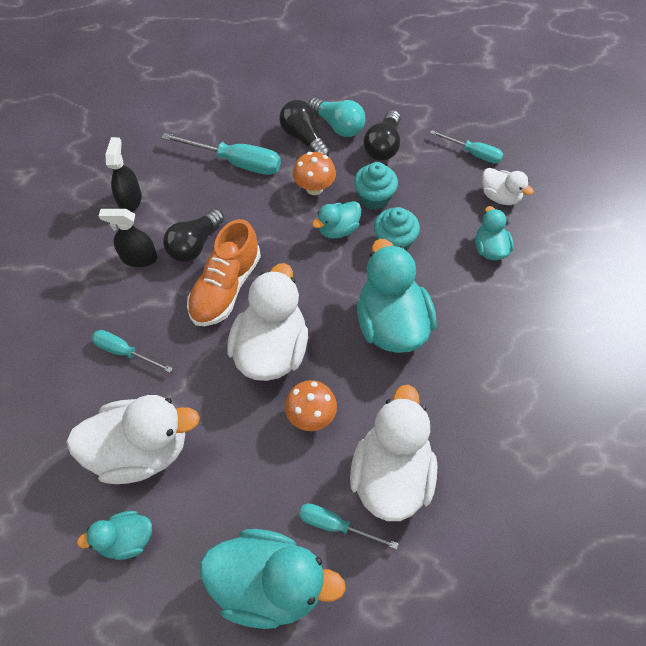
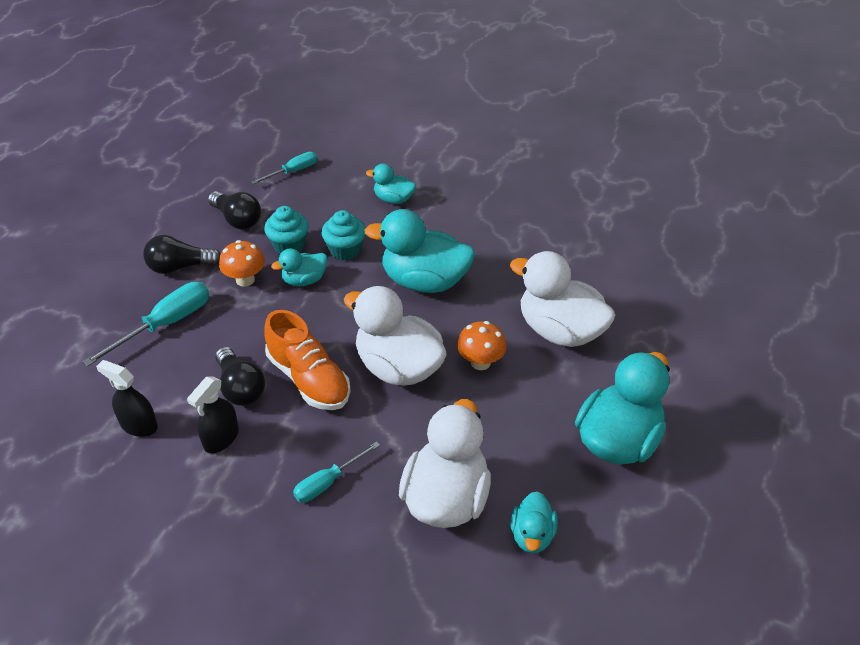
camera: 65 degrees left, 15 degrees down
turquoise screwdriver [299,503,399,550] -> none
turquoise light bulb [308,98,365,137] -> none
turquoise duck [312,201,361,239] -> turquoise duck turned 75 degrees clockwise [271,248,327,286]
white duck [482,168,534,205] -> none

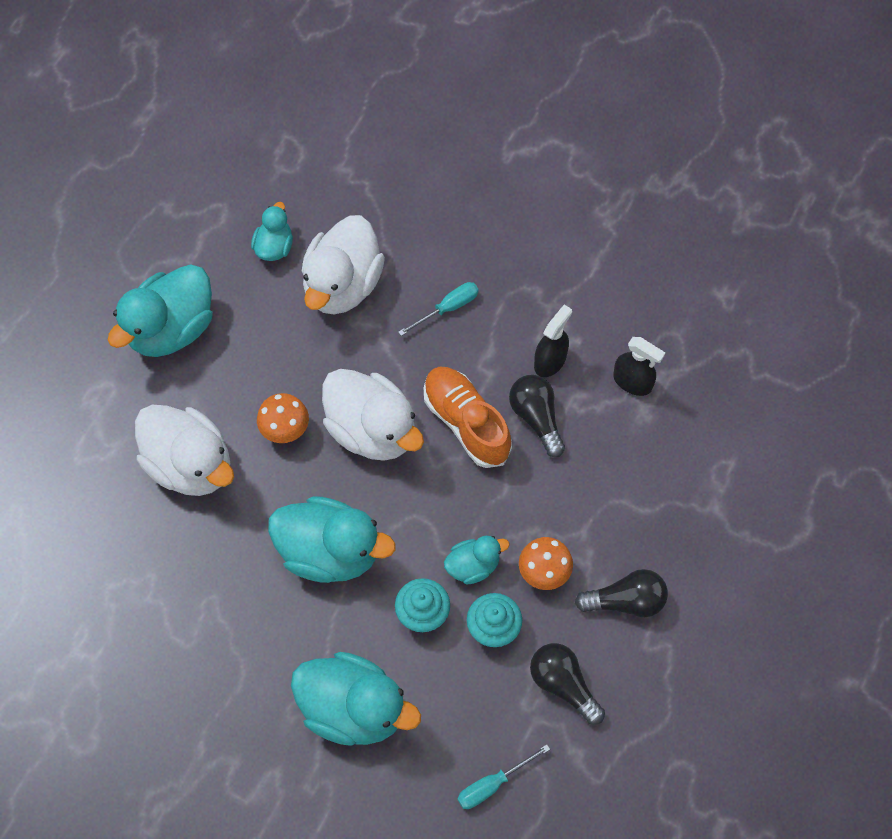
camera: 175 degrees left, 20 degrees up
turquoise screwdriver [82,282,209,367] -> none
turquoise duck [366,164,416,204] -> turquoise duck [291,652,421,746], size x1.92

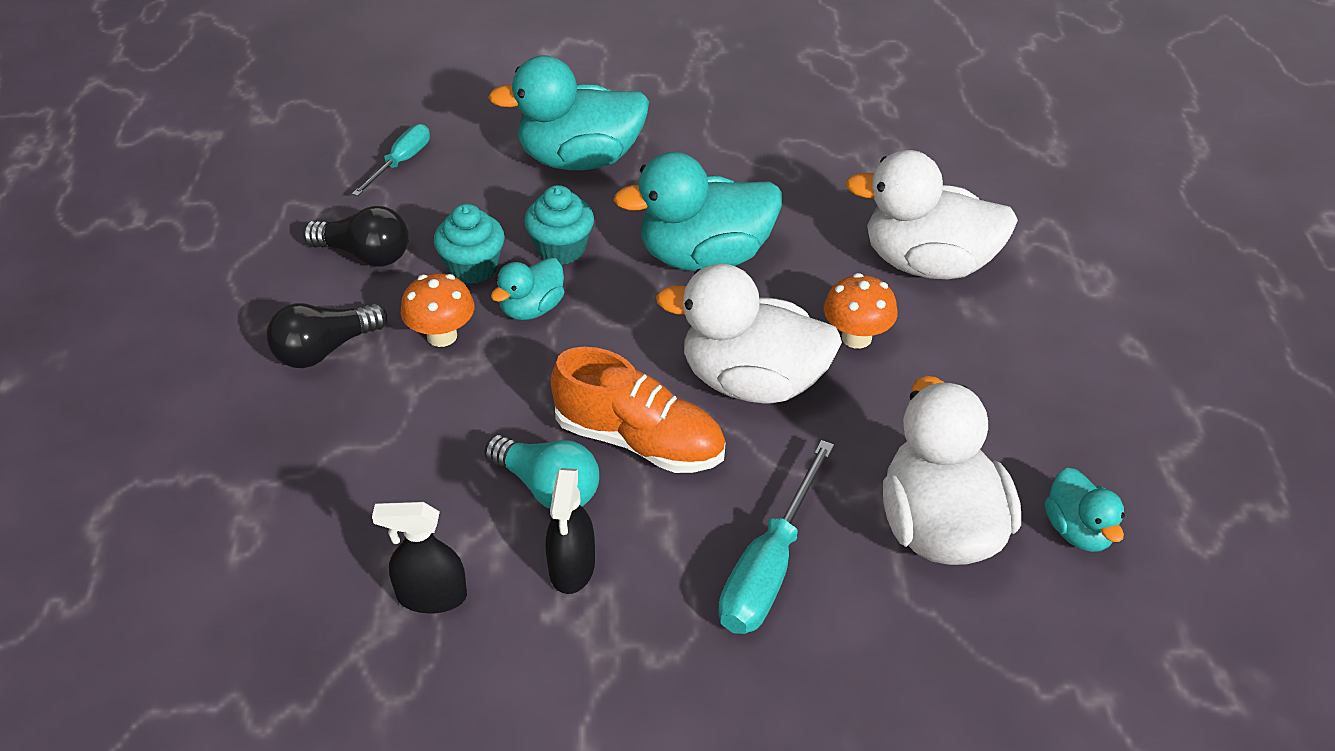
camera: 150 degrees right, 20 degrees down
turquoise duck [108,264,213,357] -> none
turquoise screwdriver [398,282,479,336] -> turquoise screwdriver [718,440,834,634], size x1.61
black light bulb [509,375,565,457] -> turquoise light bulb [484,435,599,509]

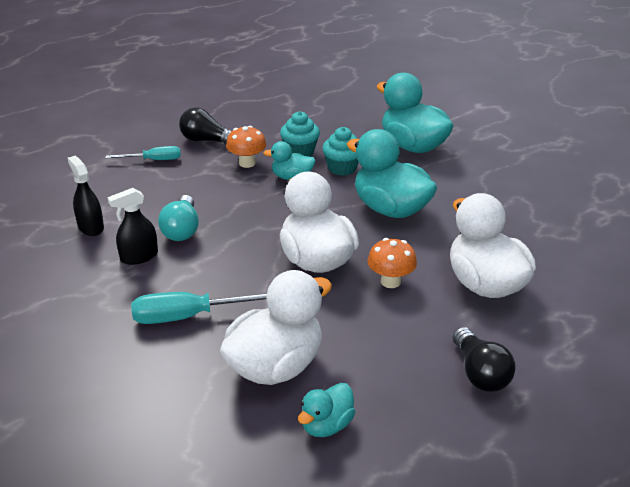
camera: 55 degrees right, 10 degrees down
black light bulb [303,206,409,267] -> black light bulb moved to [453,327,516,392]
turquoise screwdriver [352,124,430,196] -> turquoise screwdriver moved to [106,146,181,160]
orange shoe [551,347,725,473] -> none

